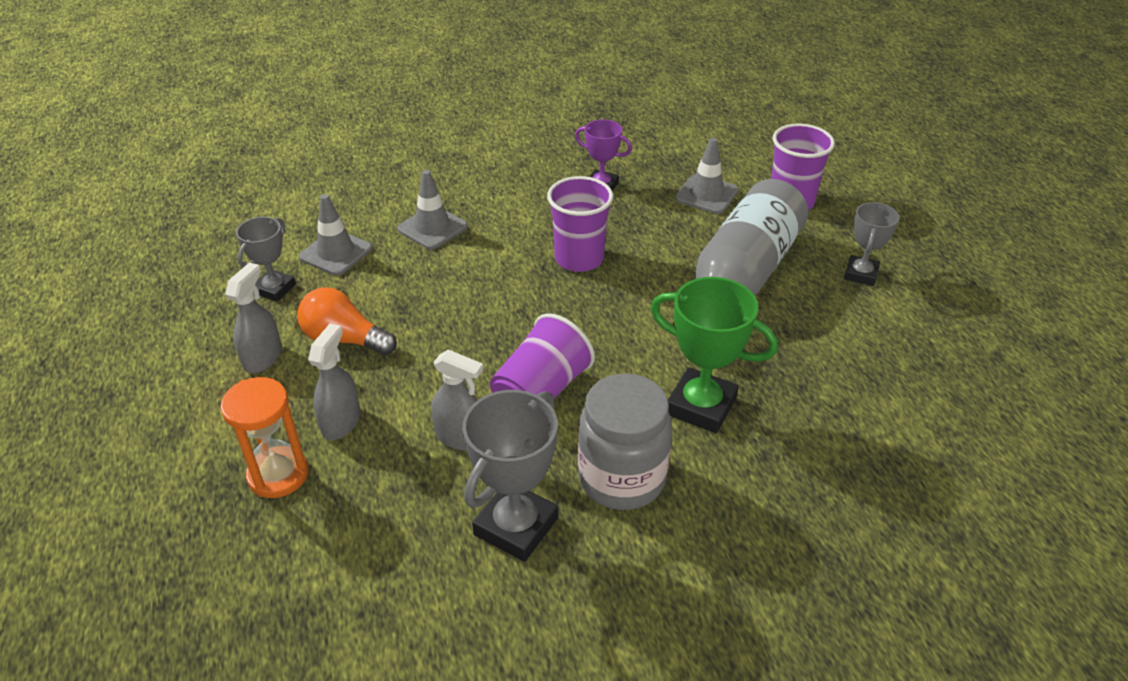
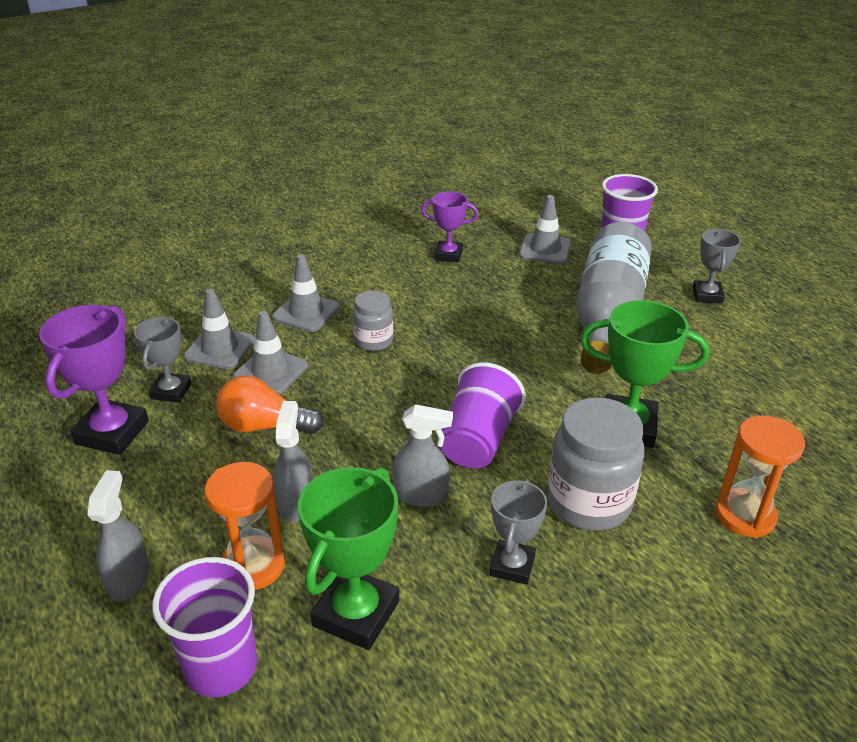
camera: 15 degrees left, 5 degrees down
grey spray bottle [225,263,282,373] -> grey spray bottle moved to [88,470,150,601]
grey trophy [462,390,558,562] -> grey trophy [490,479,547,585], size x0.62
purple cup [547,176,613,272] -> purple cup moved to [152,557,257,697]
none -> purple trophy [39,305,149,455]
none -> grey traffic cone [233,311,308,394]
none -> green trophy [298,467,399,650]
none -> grey jar [353,290,393,351]
none -> orange hourglass [716,416,805,538]

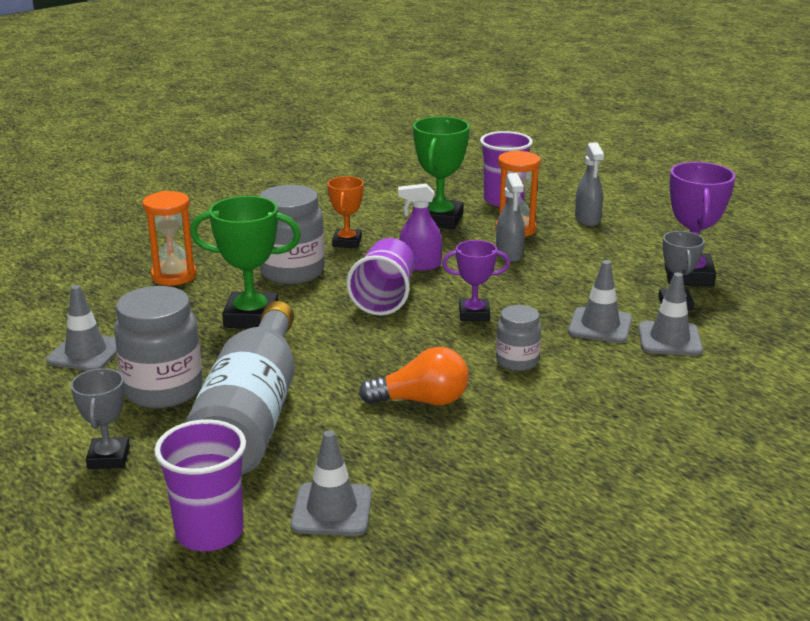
camera: 170 degrees right, 10 degrees down
orange light bulb [216,375,324,434] -> orange light bulb moved to [359,347,469,405]
grey traffic cone [272,254,340,332] -> grey traffic cone moved to [46,285,117,371]
grey spray bottle [393,404,453,507] -> purple spray bottle [398,184,442,271]
purple trophy [421,191,479,262] -> purple trophy moved to [442,240,510,321]
grey trophy [490,479,547,585] -> orange trophy [328,176,364,248]
none -> grey jar [114,286,203,408]

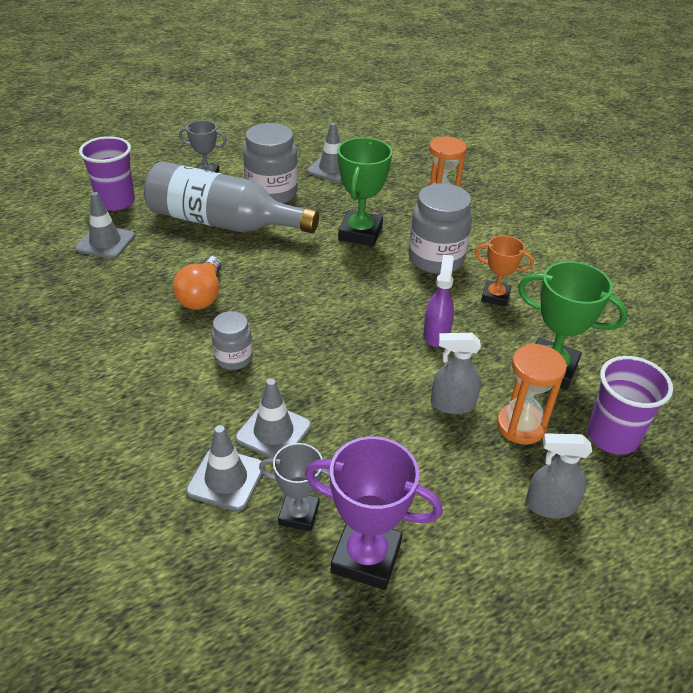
camera: 100 degrees right, 15 degrees up
purple cup [347,238,415,316] -> none
purple trophy [442,240,510,321] -> none

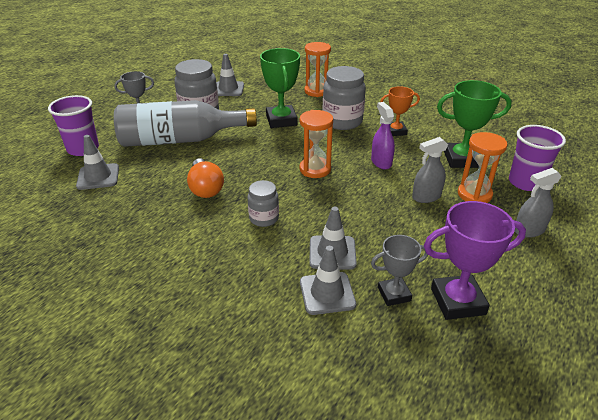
camera: 25 degrees left, 5 degrees down
none -> orange hourglass [300,110,333,178]

